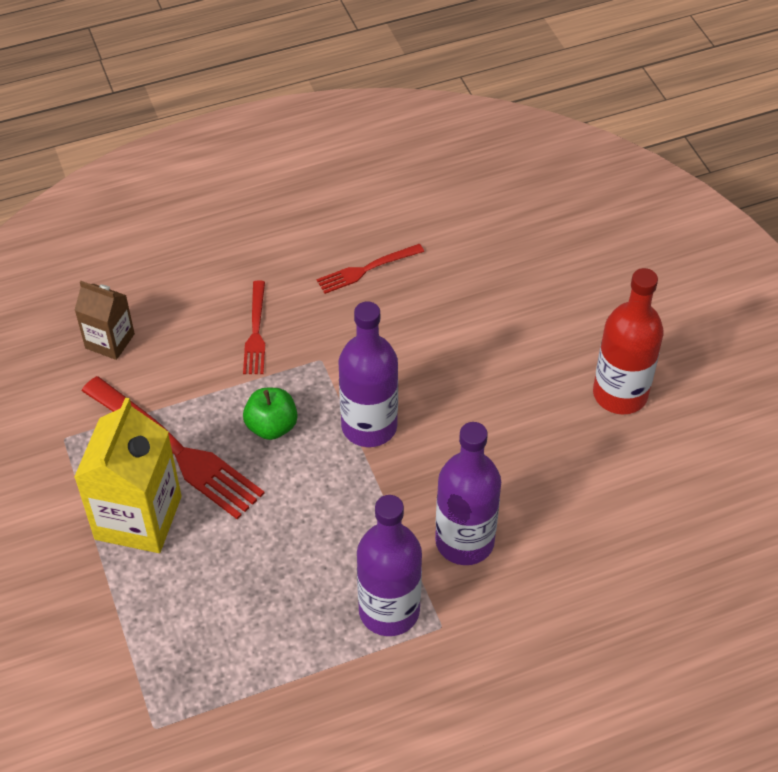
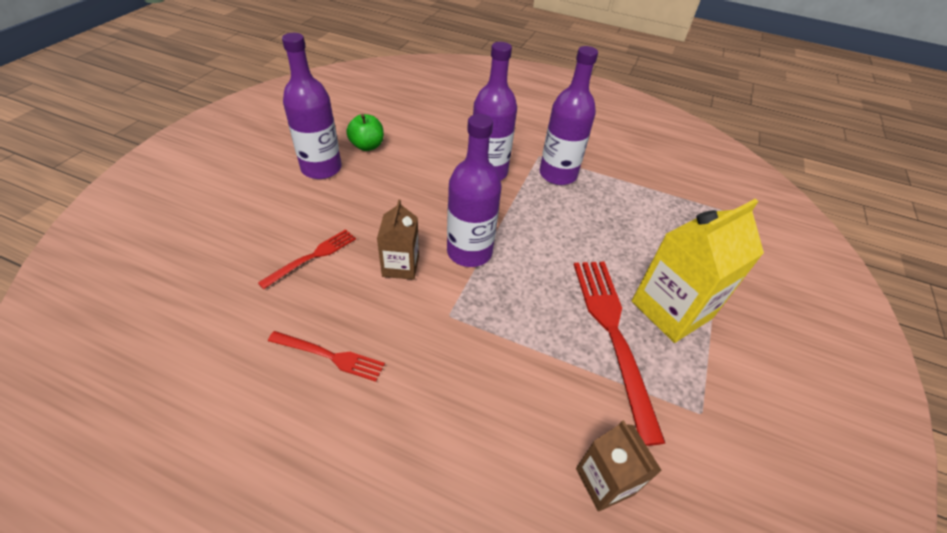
camera: 140 degrees left, 5 degrees down
red fork [243,281,265,374] -> red fork moved to [258,229,356,289]
green apple [243,388,298,440] -> green apple moved to [346,114,384,151]
red bottle [593,268,664,414] -> purple bottle [282,33,342,179]
none -> brown carton [377,199,419,280]

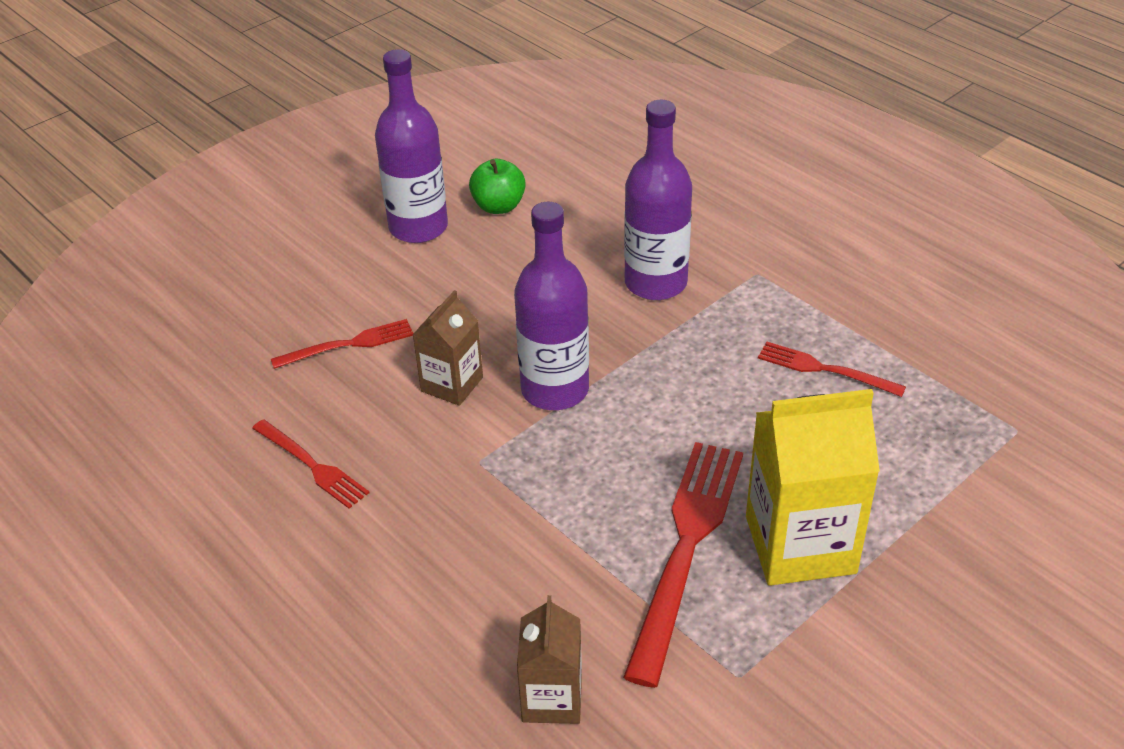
camera: 30 degrees right, 5 degrees down
purple bottle [539,46,598,185] -> none
none -> red fork [758,342,906,397]

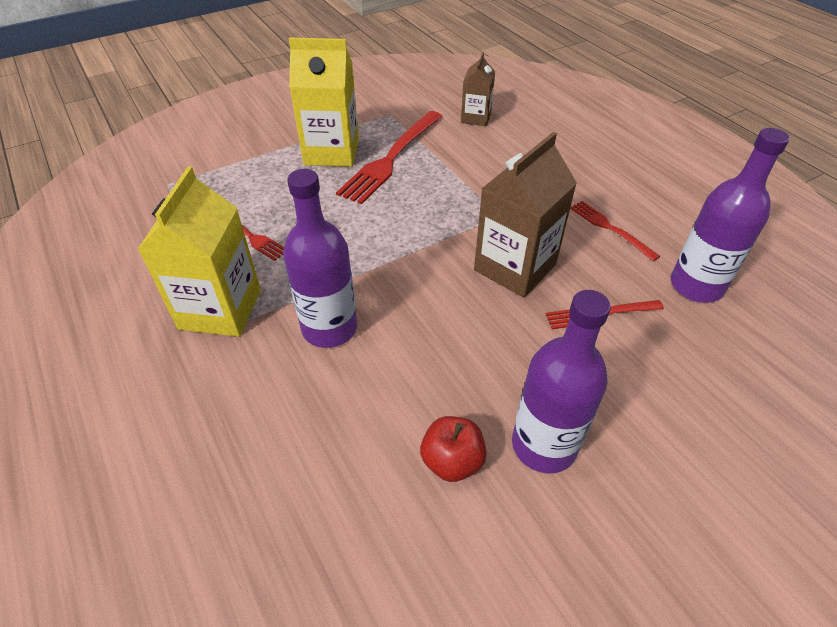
camera: 170 degrees left, 5 degrees up
brown carton [413,290,483,406] -> brown carton [474,132,577,298], size x1.74
green apple [469,159,526,214] -> red apple [420,416,487,482]
purple bottle [514,202,589,410] -> purple bottle moved to [671,128,790,303]
none -> yellow carton [138,166,261,337]

